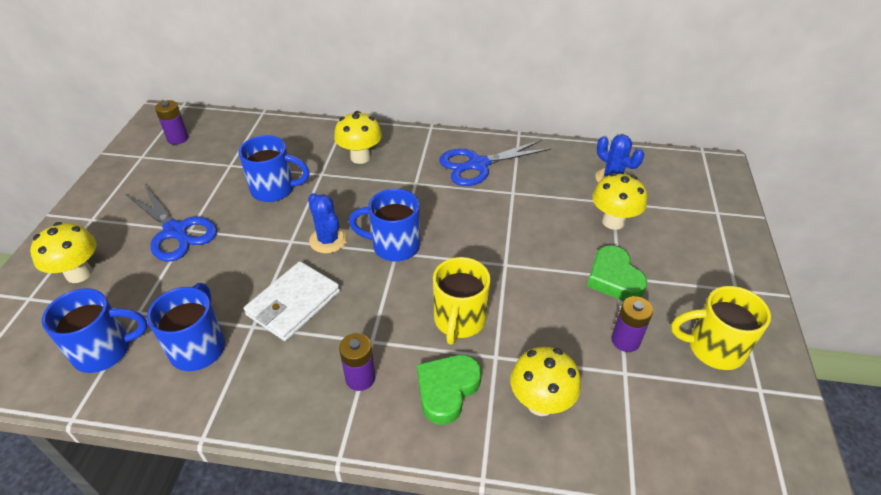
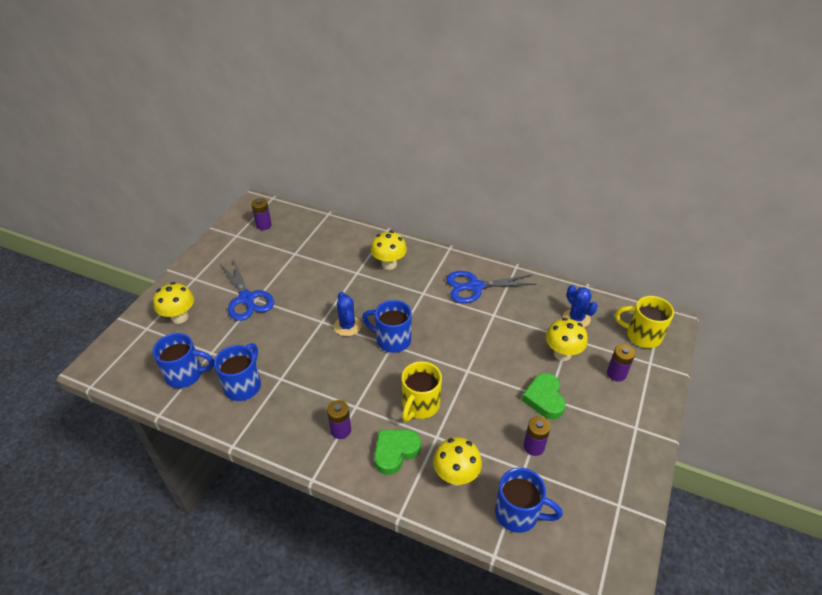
camera: 15 degrees right, 0 degrees up
blue mug [239,135,310,202] -> blue mug moved to [495,468,563,533]
white wallet [244,261,340,341] -> none
yellow mug [671,286,771,370] -> yellow mug moved to [615,296,674,348]
none -> purple battery [607,344,635,382]

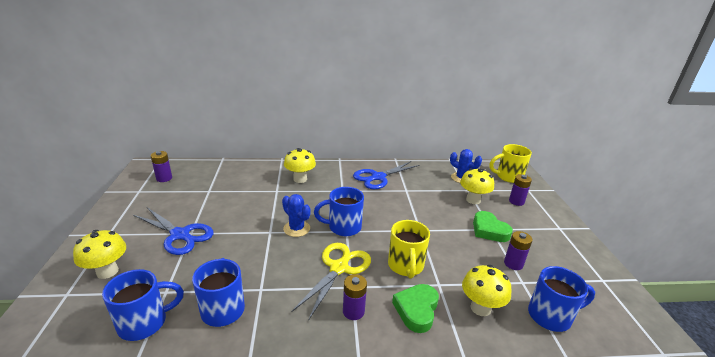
camera: 30 degrees left, 15 degrees down
none -> yellow scissors [292,243,371,321]

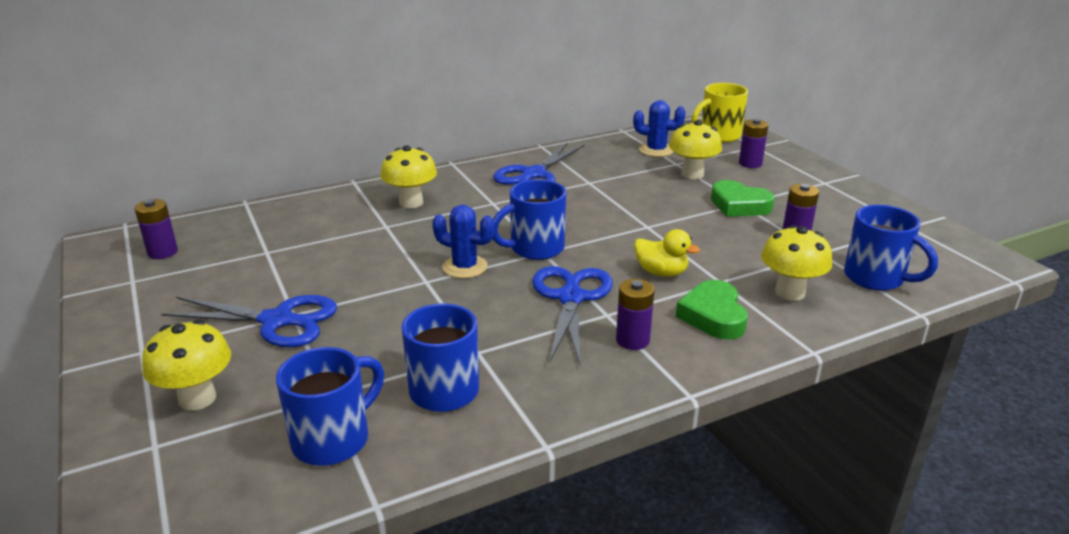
camera: 20 degrees left, 0 degrees up
yellow scissors [292,243,371,321] -> blue scissors [532,266,613,366]
yellow mug [388,220,430,279] -> yellow duck [634,229,700,277]
blue mug [528,266,595,332] -> blue mug turned 75 degrees clockwise [844,205,938,291]

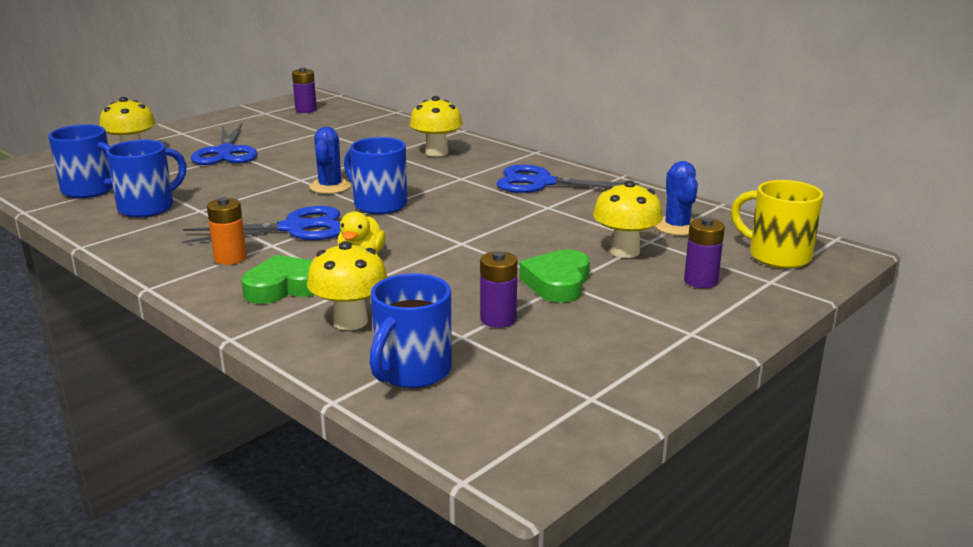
camera: 70 degrees right, 5 degrees down
purple battery [616,279,654,350] -> orange battery [207,197,247,265]

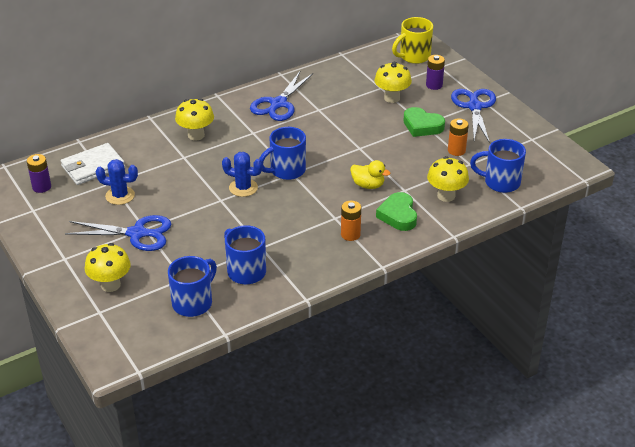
camera: 75 degrees left, 15 degrees up
blue scissors [182,206,341,243] -> blue scissors moved to [451,89,496,143]
blue mug [370,273,452,388] -> blue mug turned 150 degrees clockwise [470,139,526,193]
purple battery [480,251,518,328] -> orange battery [448,118,469,156]
blue cactus [655,161,698,235] -> blue cactus moved to [96,159,138,205]
none -> white wallet [61,143,125,185]

